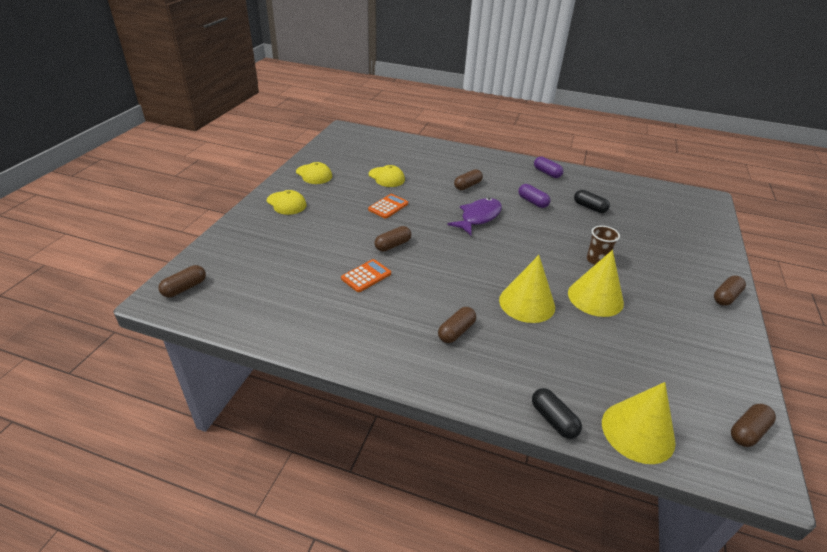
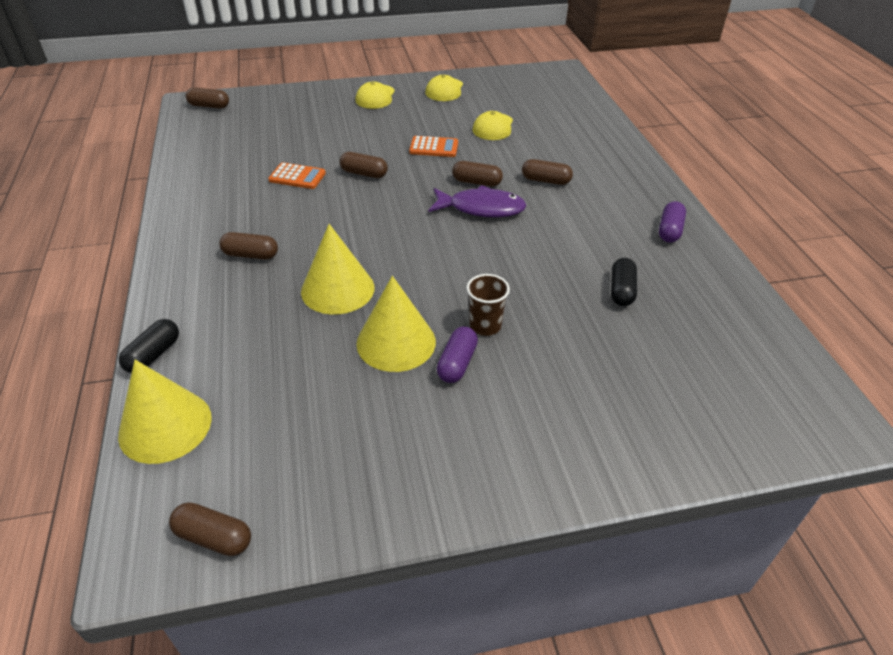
camera: 60 degrees right, 5 degrees up
purple capsule [518,184,550,208] -> purple capsule moved to [437,326,478,383]
brown capsule [714,276,746,306] -> brown capsule moved to [452,161,503,186]

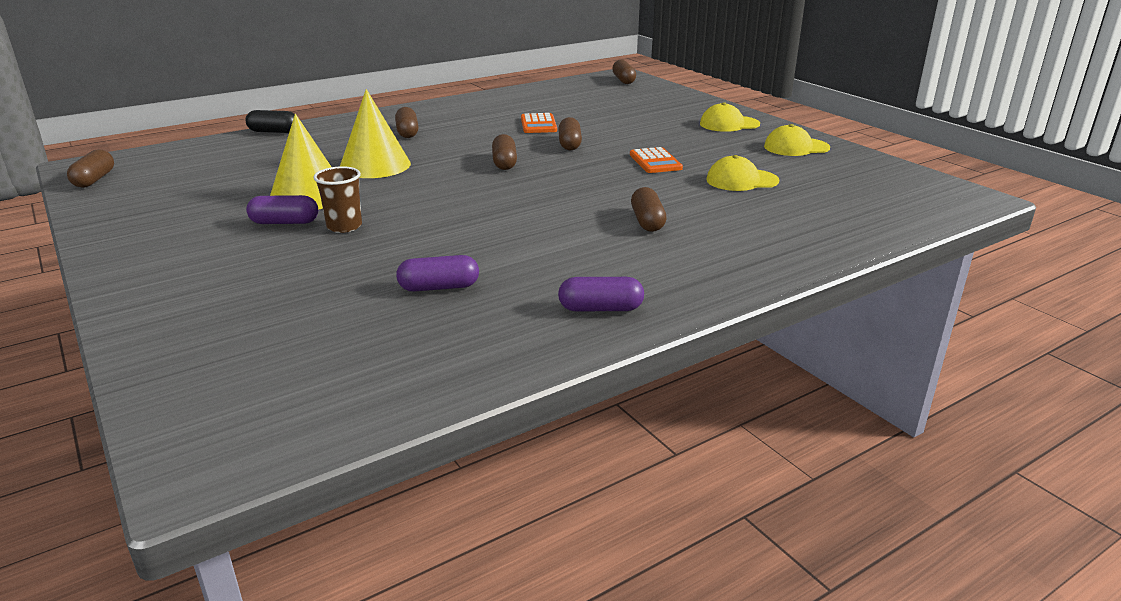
camera: 70 degrees right, 15 degrees down
yellow cone [118,360,212,464] -> none
purple fish [428,185,527,217] -> none
brown capsule [452,161,503,186] -> brown capsule moved to [492,134,517,170]
black capsule [611,258,637,306] -> purple capsule [396,255,479,292]

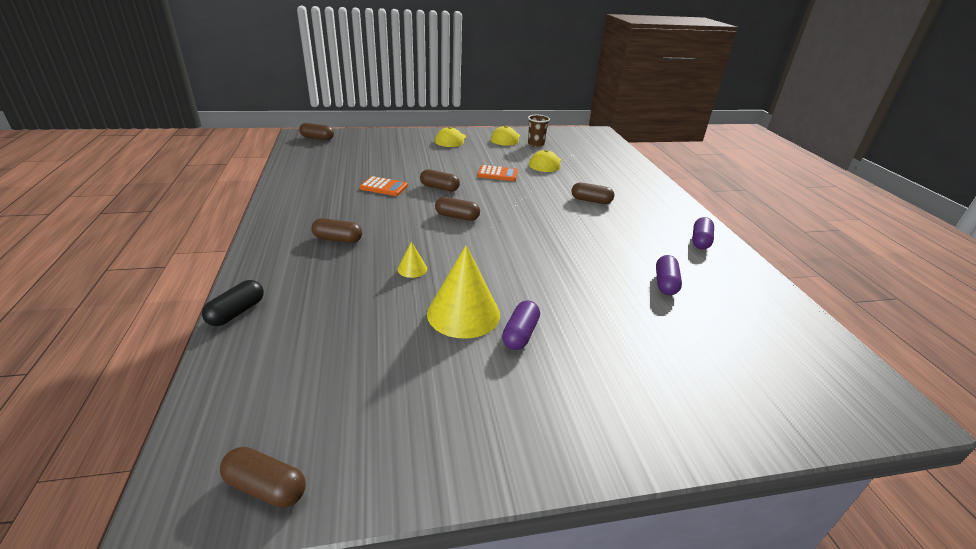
camera: 70 degrees left, 5 degrees up
brown cup [313,166,362,233] -> brown cup moved to [528,115,550,147]
yellow cone [340,89,411,178] -> yellow cone [398,241,427,278], size x0.45

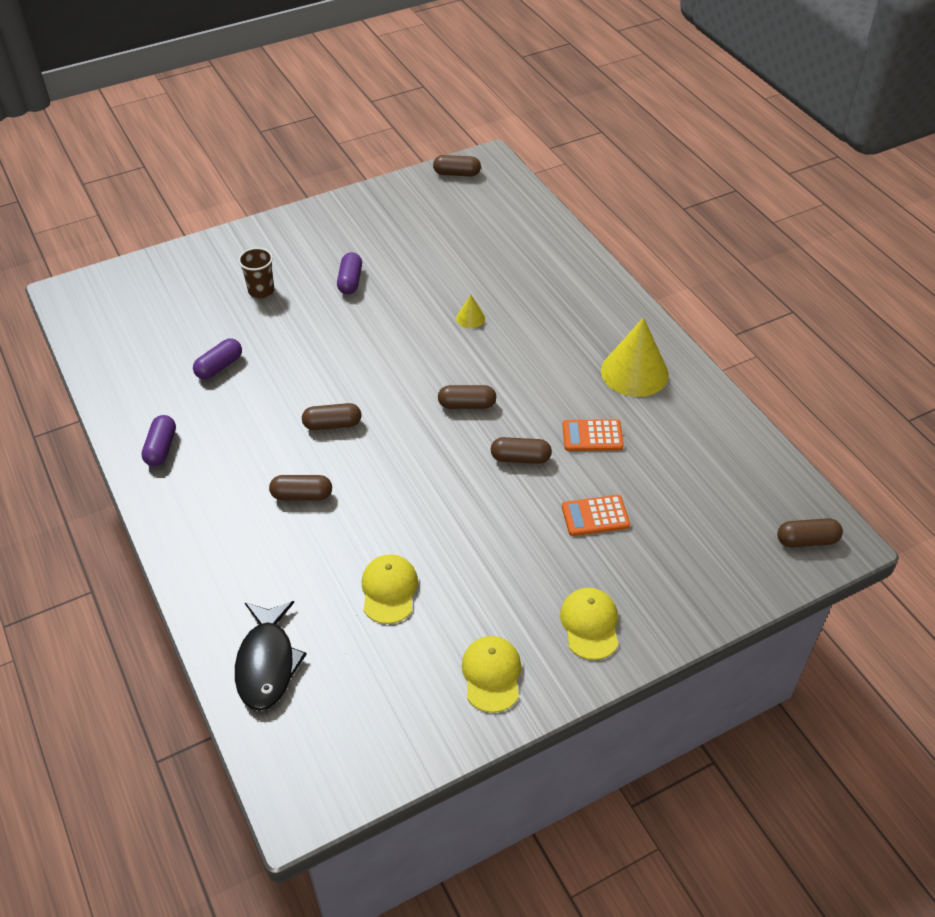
camera: 165 degrees right, 15 degrees up
black capsule [202,280,264,326] -> none
brown capsule [311,218,362,243] -> brown capsule moved to [302,403,361,430]
yellow cone [427,245,500,339] -> yellow cone moved to [601,317,669,397]
orange calculator [477,165,518,181] -> orange calculator moved to [562,495,630,536]
brown cup [528,115,550,147] -> brown cup moved to [238,248,274,298]
purple capsule [656,255,682,295] -> purple capsule turned 45 degrees clockwise [193,338,242,380]
none -> black fish [235,601,307,711]

